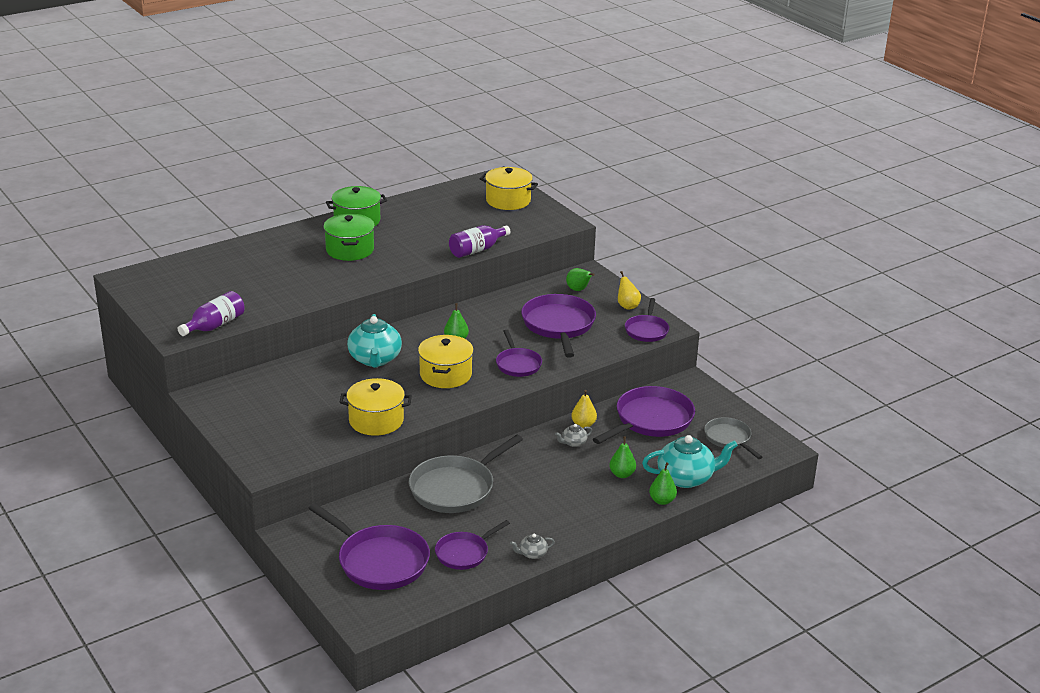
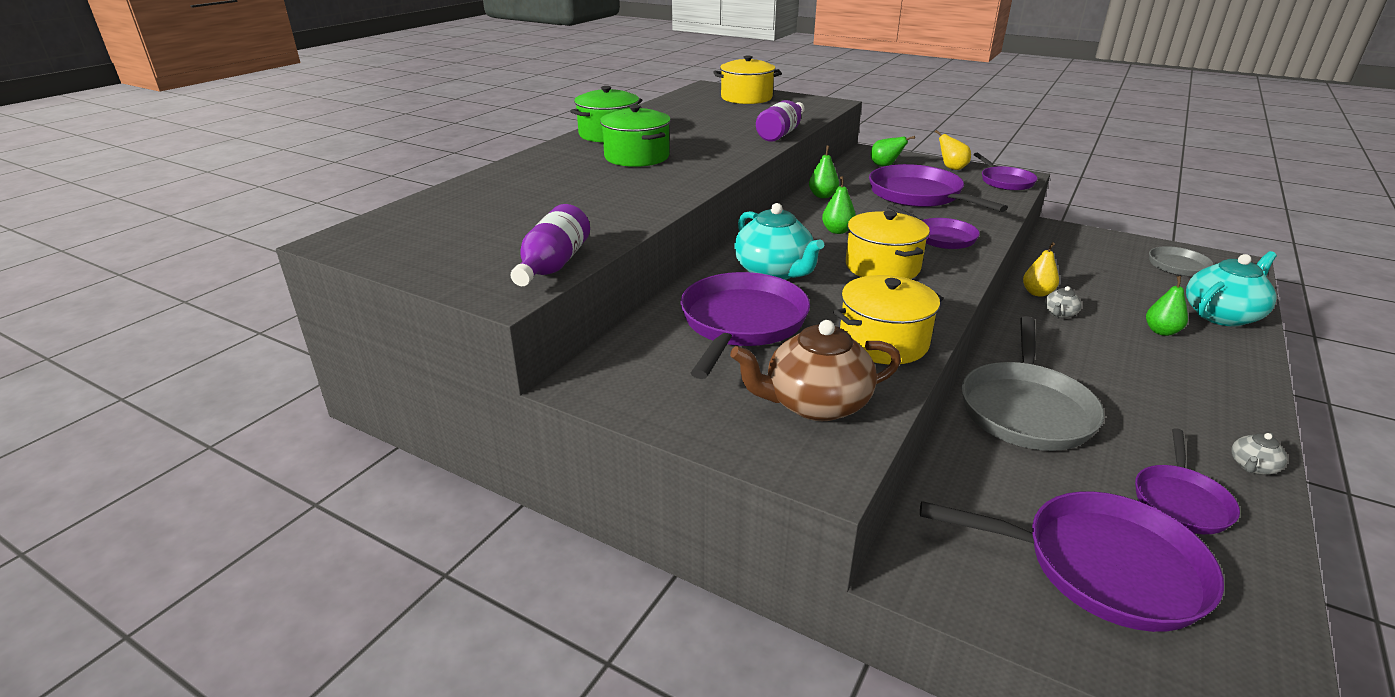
camera: 25 degrees left, 0 degrees up
purple pan [593,386,695,444] -> purple pan moved to [680,272,810,379]
green pear [649,462,677,505] -> green pear moved to [809,146,839,198]
none -> brown teapot [730,320,901,421]

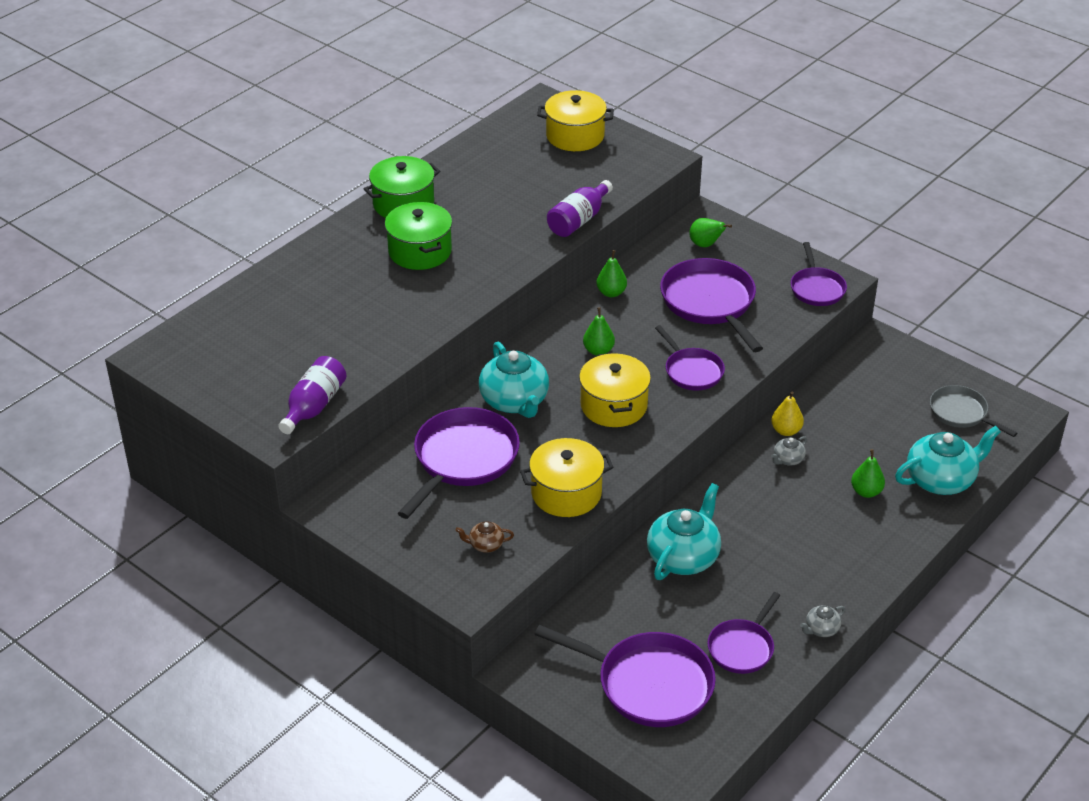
camera: 10 degrees right, 10 degrees up
brown teapot [730,320,901,421] -> brown teapot [455,521,514,553], size x0.46
yellow pear [935,130,971,170] -> none
grey pan [962,316,1104,451] -> turquoise teapot [647,483,721,580]

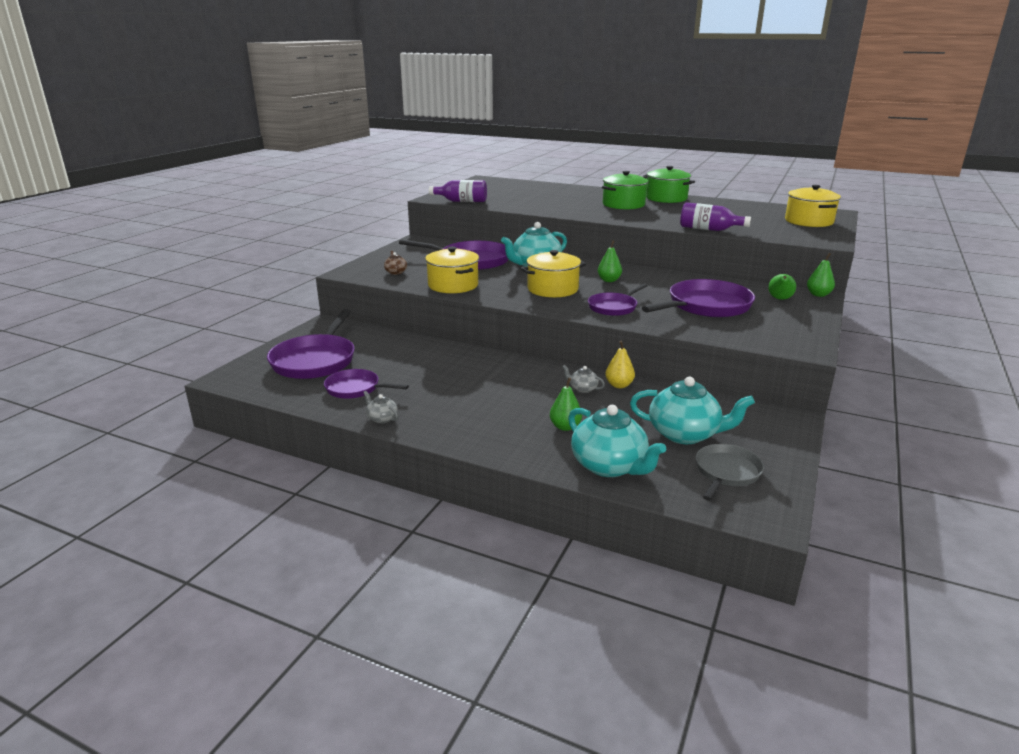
camera: 75 degrees right, 15 degrees down
green pear [596,250,627,297] -> green pear moved to [807,253,835,297]
turquoise teapot [647,483,721,580] -> turquoise teapot moved to [630,377,755,444]
purple pan [791,242,847,306] -> none

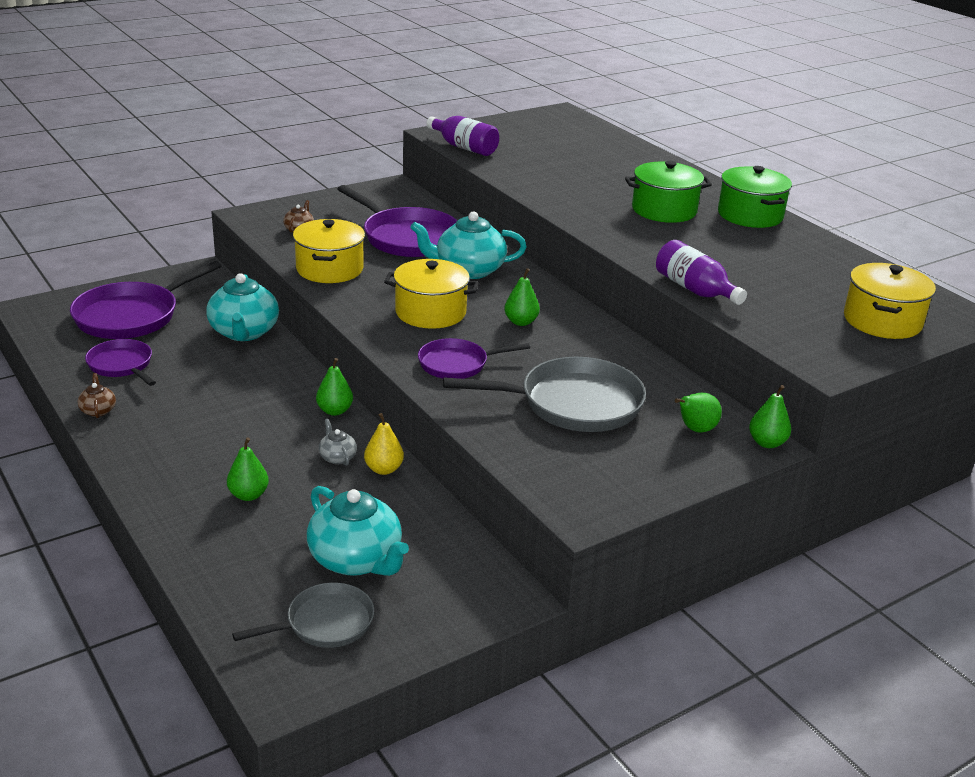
camera: 30 degrees right, 5 degrees up
grey teapot [363,391,398,424] -> brown teapot [77,373,116,418]
turquoise teapot [568,405,666,477] -> turquoise teapot moved to [206,273,279,341]
purple pan [642,279,755,318] -> grey pan [443,357,646,432]
none -> green pear [316,358,353,416]

